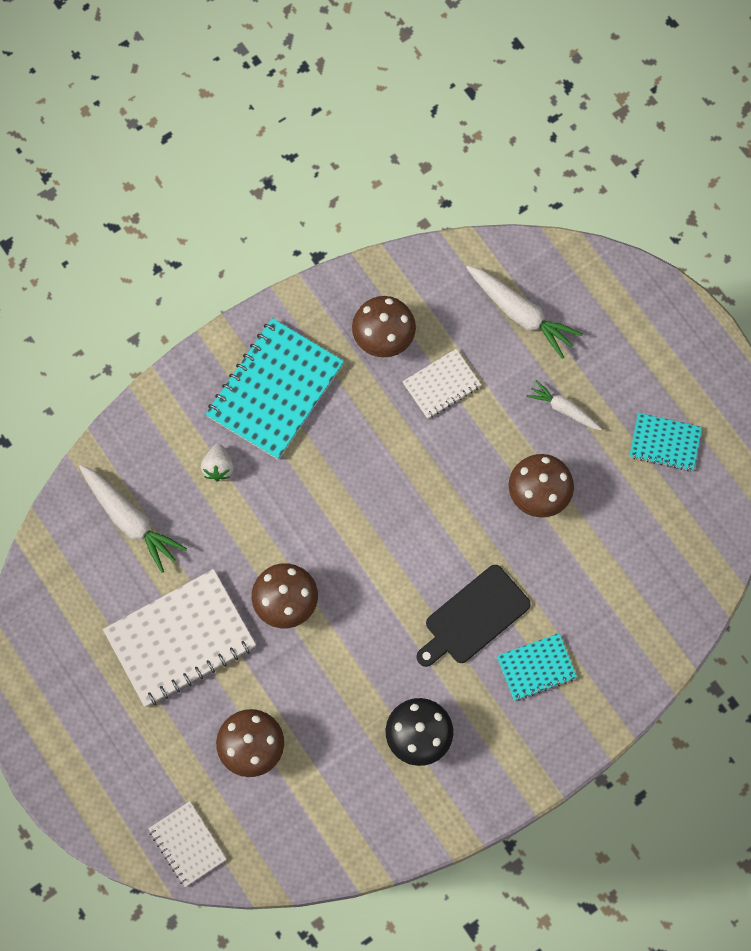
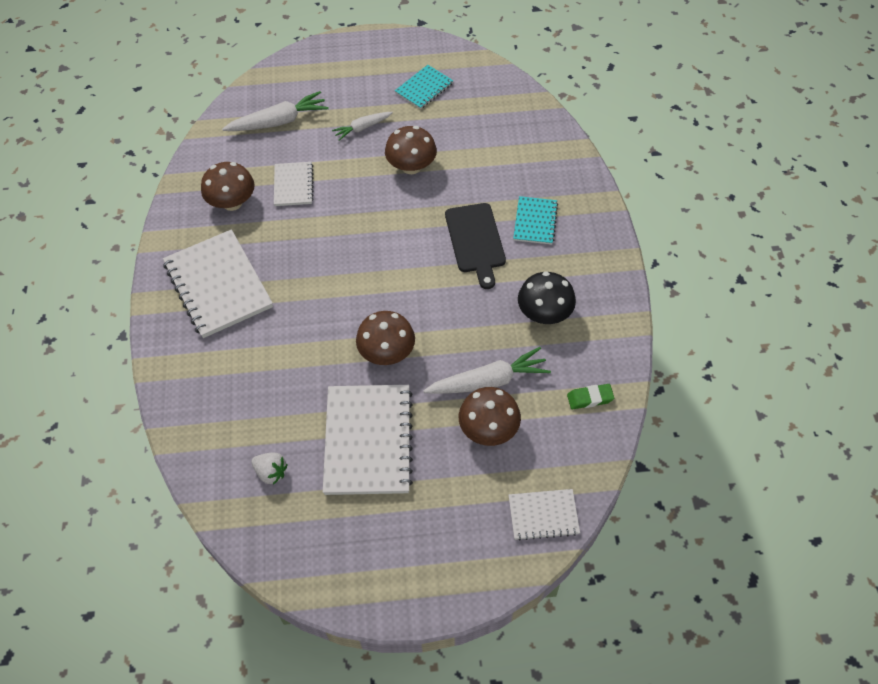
camera: 60 degrees left, 15 degrees down
white carrot [79,465,187,573] -> white carrot moved to [423,347,551,394]
white strawberry [201,444,234,482] -> white strawberry moved to [252,452,288,485]
turquoise notebook [206,318,344,460] -> white notebook [163,229,273,338]
none -> green eraser [567,384,614,409]

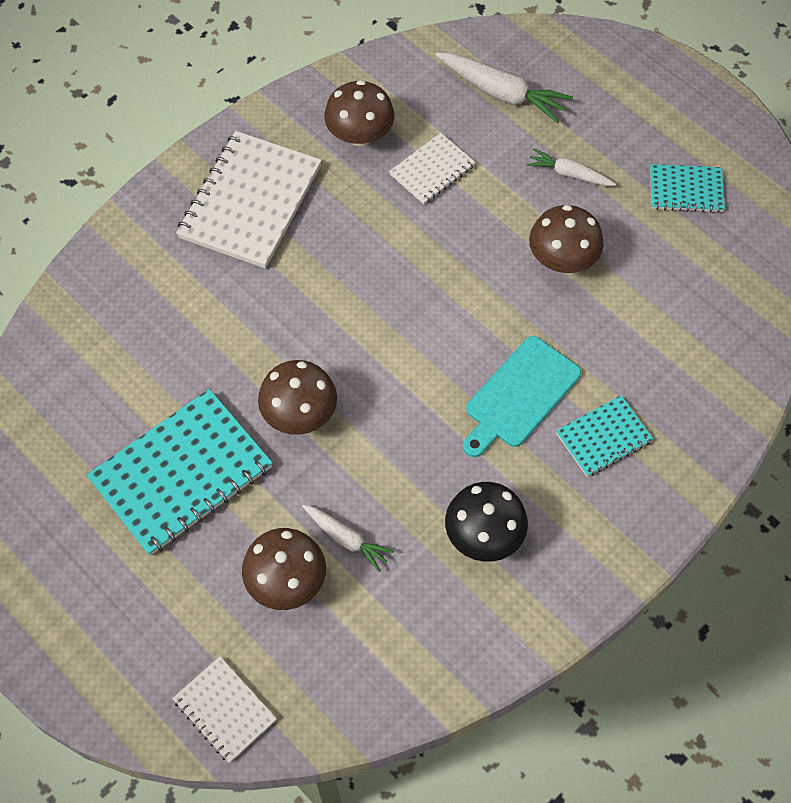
camera: 50 degrees right, 5 degrees up
white strawberry [252,452,288,485] -> none
white notebook [323,385,413,495] -> turquoise notebook [87,389,273,556]
white carrot [423,347,551,394] -> white carrot [302,505,394,572], size x0.60
black cutting board [445,203,506,289] -> turquoise cutting board [463,336,581,457]
green eraser [567,384,614,409] -> none

